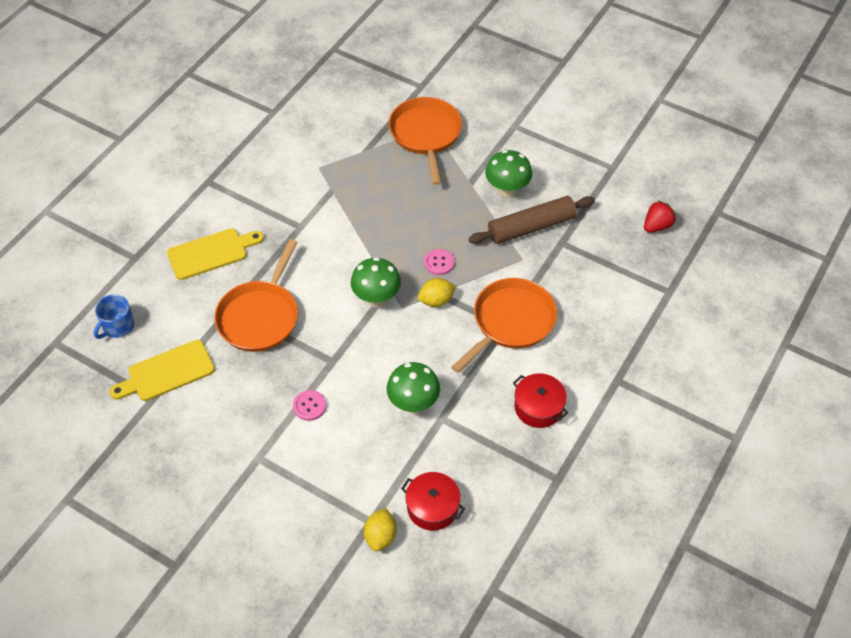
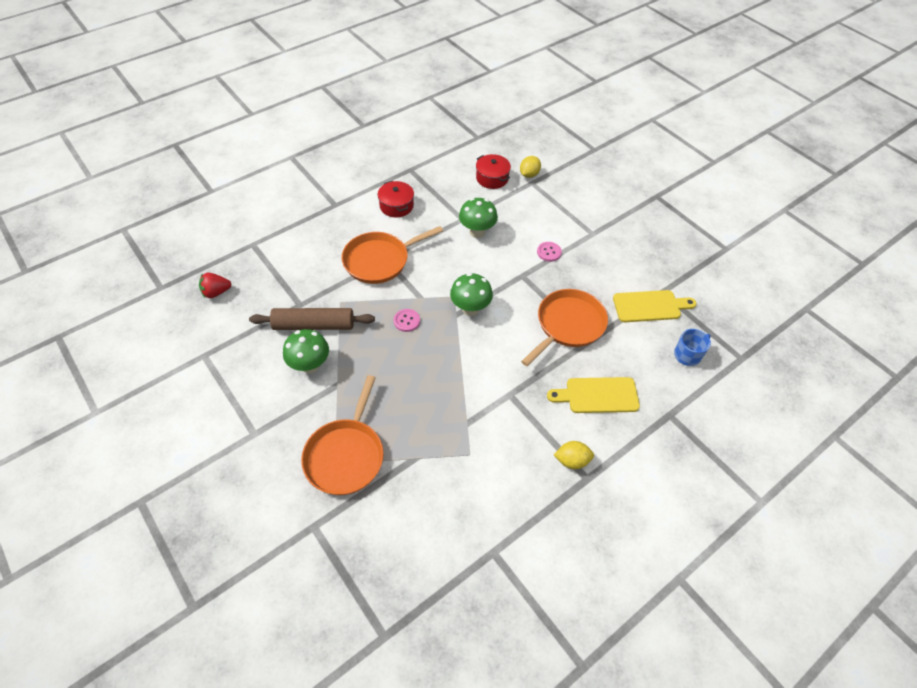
camera: 160 degrees left, 0 degrees up
yellow lemon [418,278,456,307] -> yellow lemon moved to [554,441,594,469]

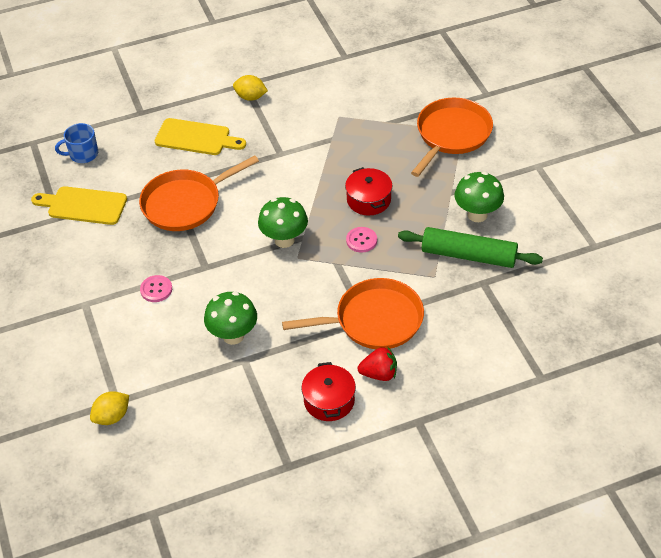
camera: 160 degrees left, 5 degrees down
red strawberry [199,273,231,298] -> red strawberry moved to [358,346,397,381]
brown rolling pin [249,308,375,330] -> green rolling pin [398,227,543,268]
red pot [476,154,511,189] -> red pot moved to [345,167,392,215]

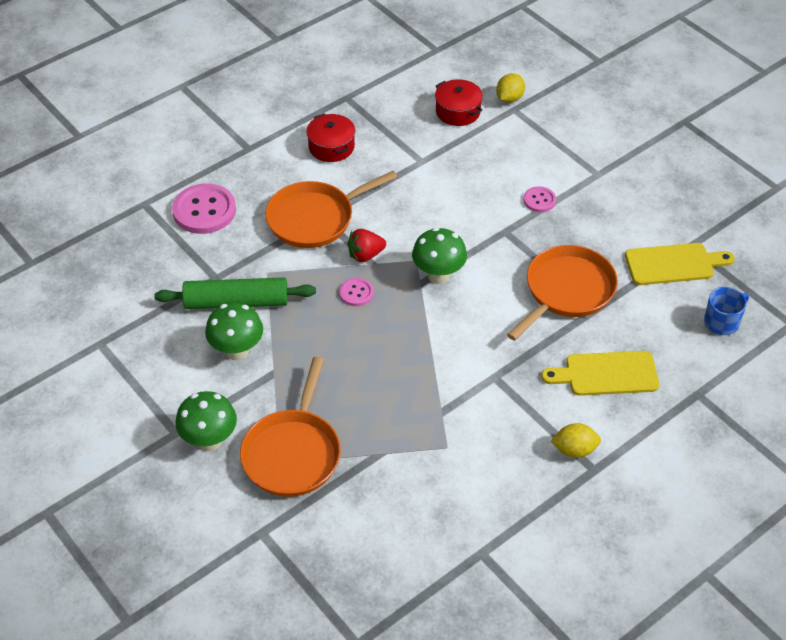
camera: 160 degrees right, 0 degrees up
green mushroom [204,292,257,345] -> green mushroom moved to [176,391,237,451]
red pot [345,167,392,215] -> red pot moved to [435,79,483,126]
red strawberry [358,346,397,381] -> red strawberry moved to [348,229,386,262]
none -> pink button [172,183,236,234]

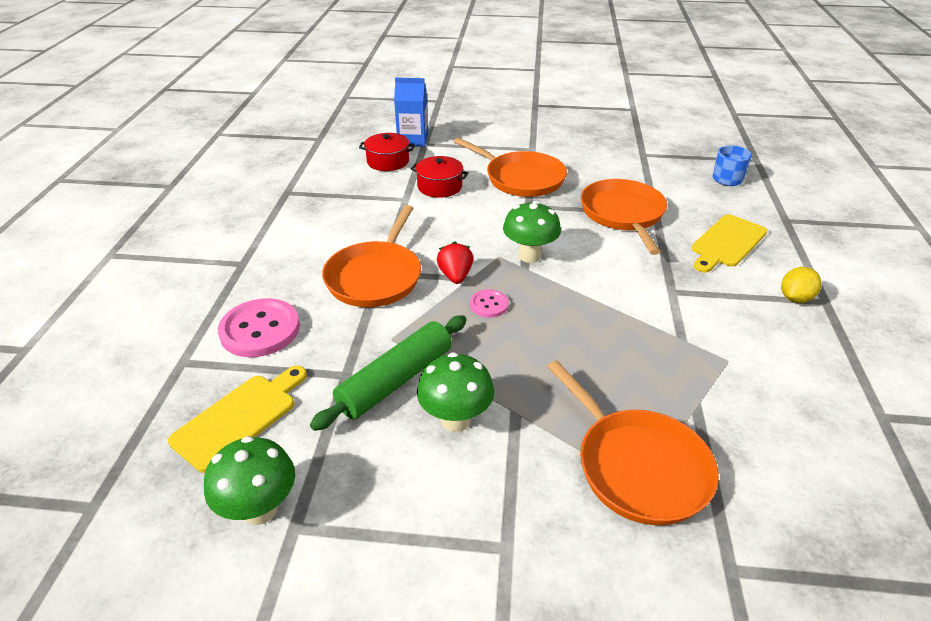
camera: 45 degrees left, 10 degrees down
green mushroom [176,391,237,451] -> green mushroom moved to [204,436,295,525]
red pot [306,113,355,162] -> red pot moved to [411,156,469,198]
red strawberry [348,229,386,262] -> red strawberry turned 150 degrees clockwise [437,241,473,284]
yellow lemon [496,73,525,103] -> blue carton [394,78,428,147]
pink button [523,186,556,212] -> orange pan [454,138,567,197]
yellow cutting board [625,243,735,285] -> yellow cutting board moved to [168,366,307,473]

